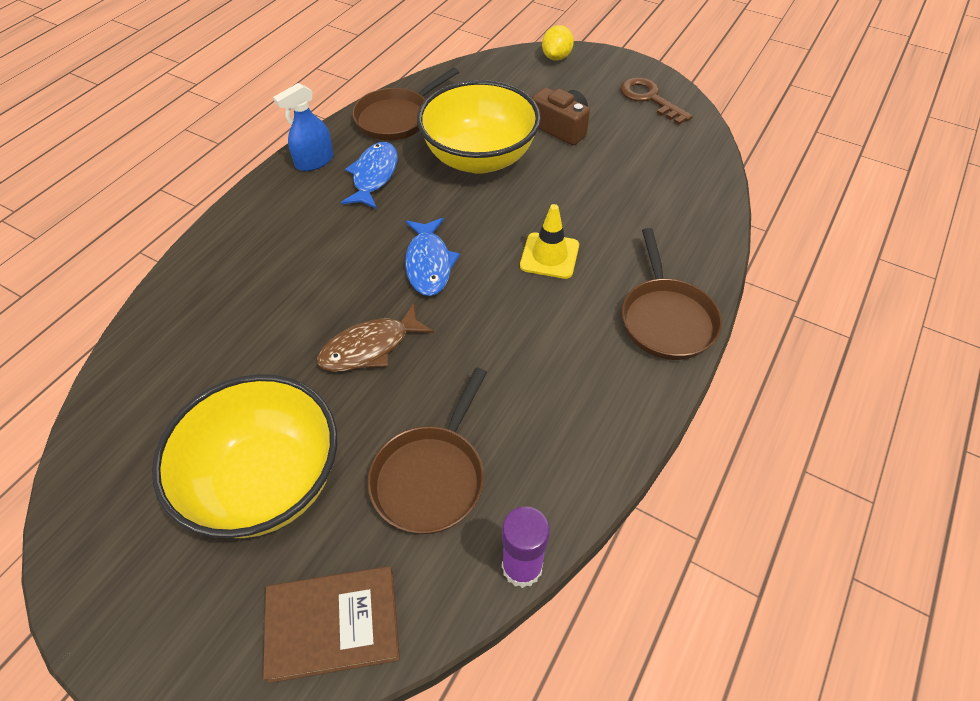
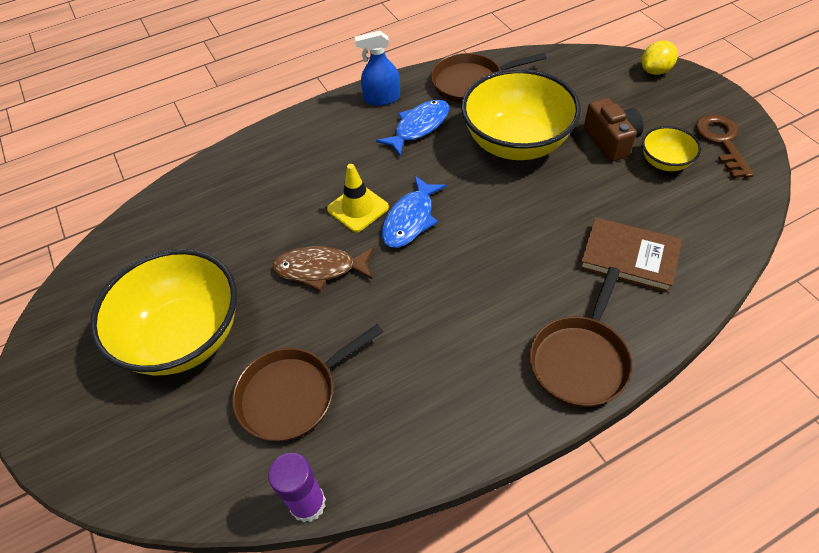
camera: 35 degrees right, 0 degrees up
brown book [263,566,400,683] -> brown book moved to [580,217,682,293]
yellow traffic cone [520,204,579,279] -> yellow traffic cone moved to [327,164,389,232]
none -> yellow bowl [642,126,701,171]

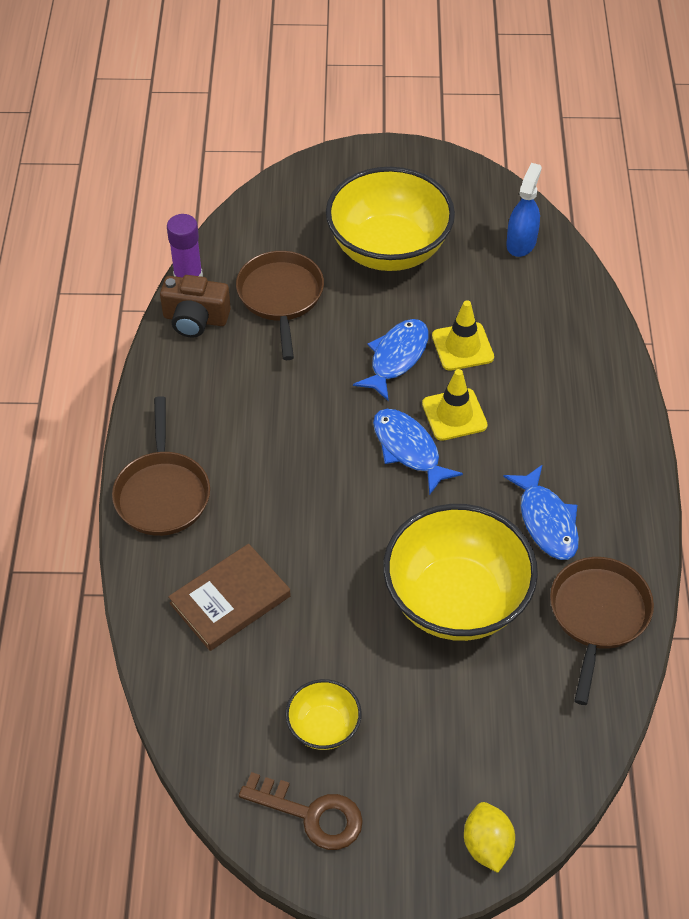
camera: 115 degrees right, 0 degrees up
brown fish [272,246,374,291] -> blue fish [353,319,428,401]
blue spray bottle [355,30,400,106] -> blue spray bottle moved to [506,163,542,257]
brown pan [530,267,632,407] -> brown pan turned 150 degrees counterclockwise [112,396,210,536]
brown camera [584,98,644,162] -> brown camera moved to [160,275,231,338]
none -> yellow traffic cone [432,300,494,371]

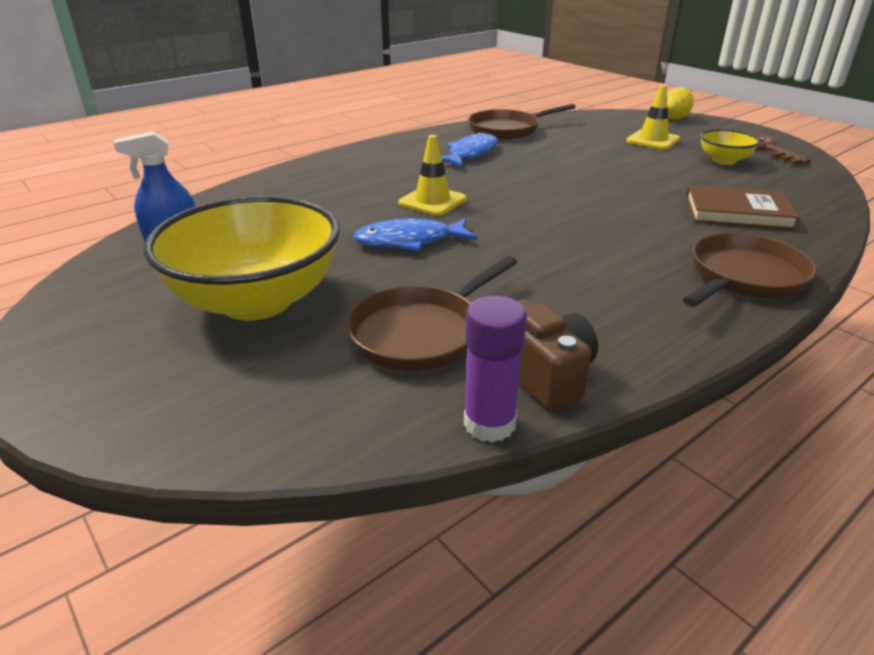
camera: 130 degrees left, 20 degrees down
blue fish [373,409,463,495] -> none
yellow bowl [383,504,538,641] -> none
yellow traffic cone [432,300,494,371] -> yellow traffic cone moved to [626,85,680,150]

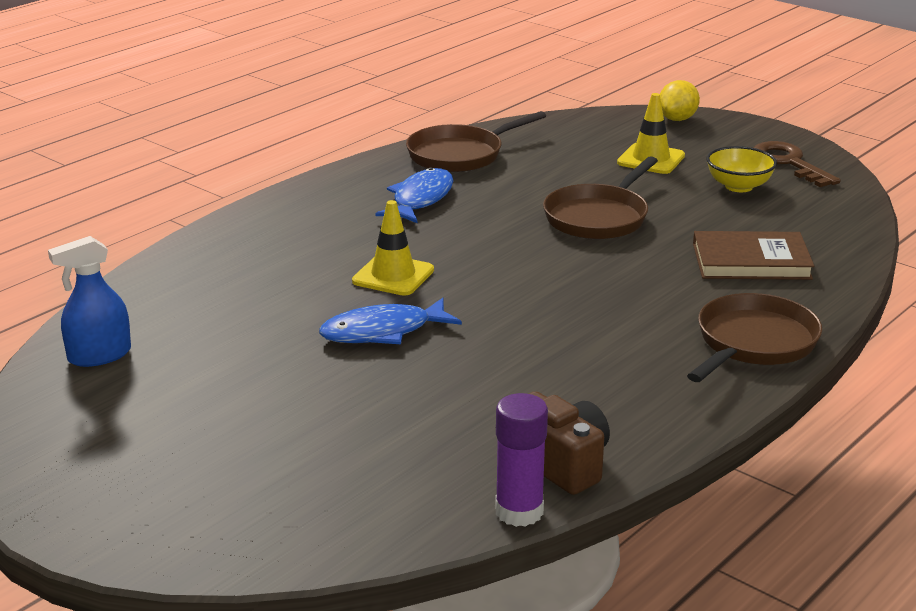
camera: 10 degrees left, 5 degrees down
yellow bowl [144,196,340,320] -> none
brown pan [347,256,517,371] -> brown pan moved to [543,156,658,239]

